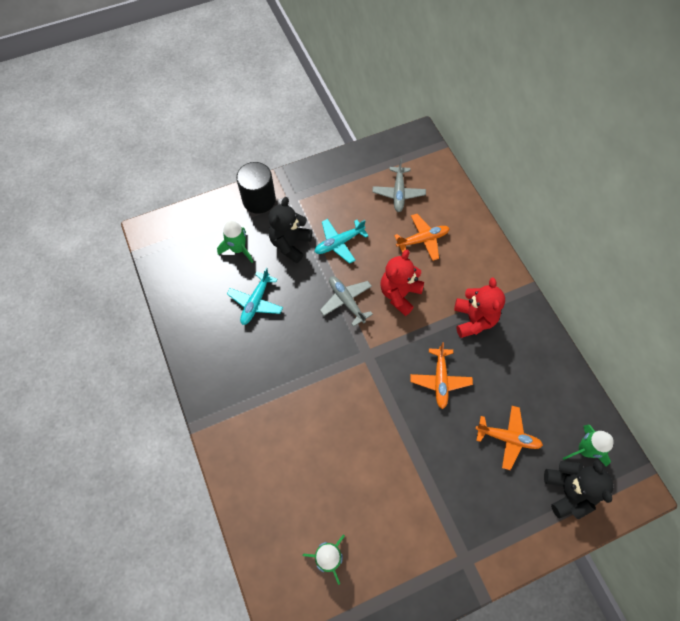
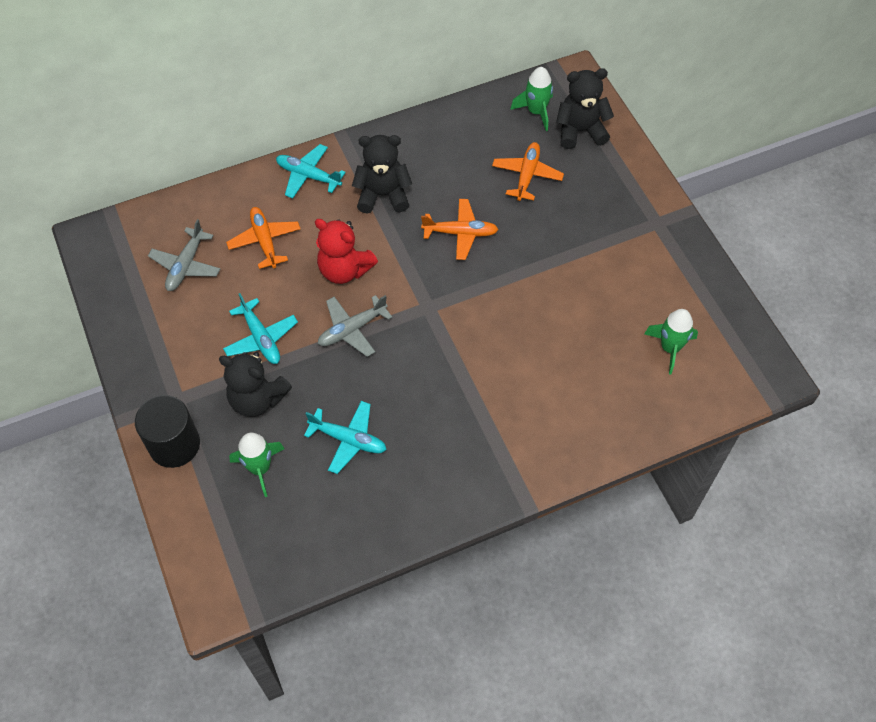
camera: 90 degrees left, 5 degrees down
grey plane [372,159,426,212] -> grey plane turned 105 degrees clockwise [148,219,220,291]
red teddy bear [454,277,505,338] -> black teddy bear [352,135,412,214]
none -> turquoise plane [276,144,346,198]

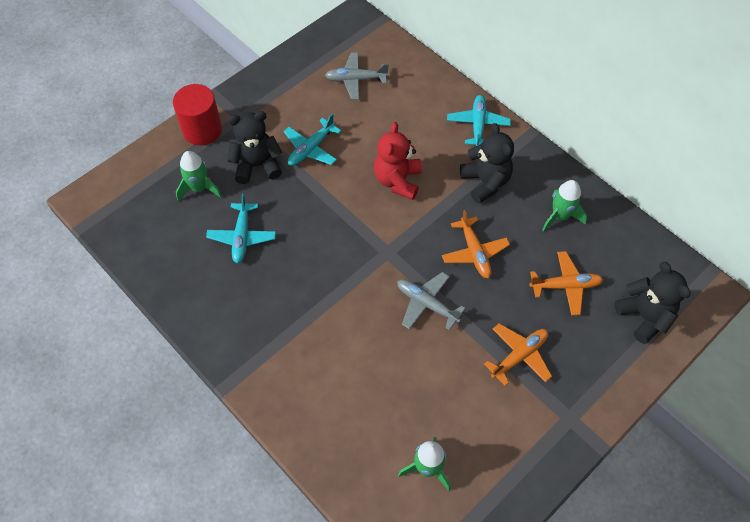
camera: 70 degrees right, 0 degrees up
black cylinder [135,395,200,468] -> red cylinder [173,84,222,146]
black teddy bear [219,352,292,417] -> black teddy bear turned 75 degrees clockwise [228,111,282,184]
orange plane [226,207,301,269] -> orange plane moved to [484,323,552,386]
grey plane [318,295,392,357] -> grey plane moved to [397,272,465,330]
green rocket [510,67,553,131] -> green rocket moved to [542,180,587,232]

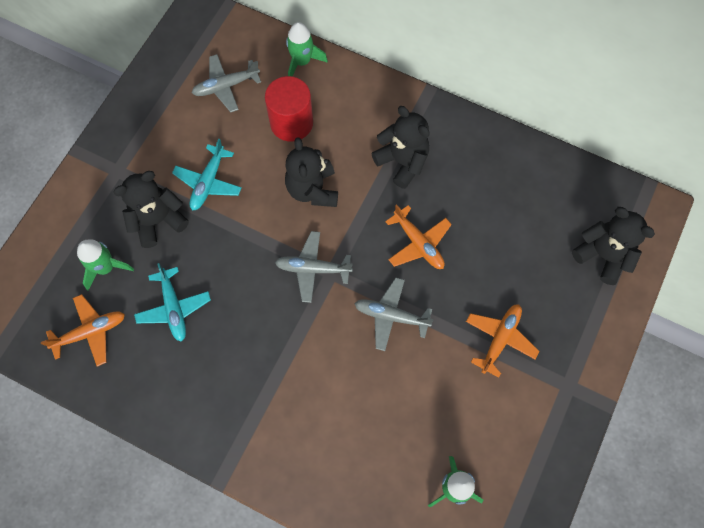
camera: 20 degrees left, 10 degrees up
red cylinder [173,84,222,146] -> red cylinder moved to [265,76,313,142]
red teddy bear [374,122,422,200] -> black teddy bear [285,137,338,207]
turquoise plane [447,95,511,146] -> none
orange plane [529,251,603,316] -> orange plane moved to [41,294,125,367]
green rocket [542,180,587,232] -> green rocket moved to [286,22,328,77]
none -> grey plane [275,231,353,303]

